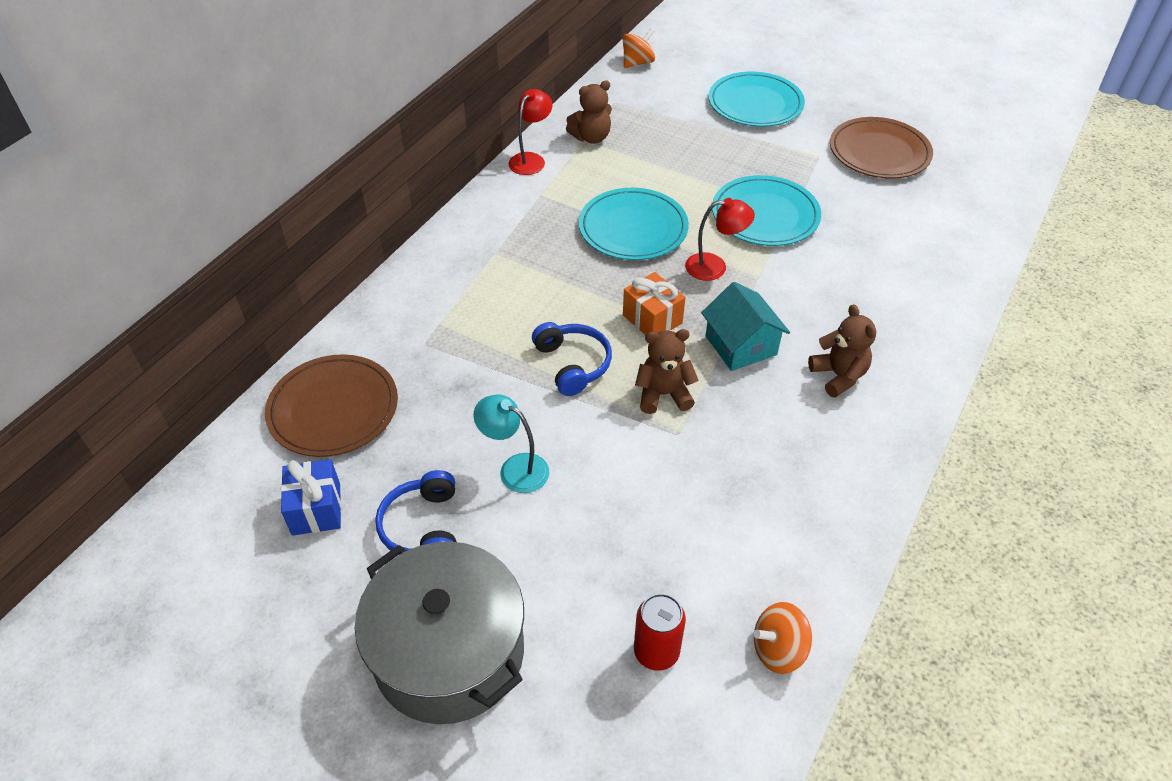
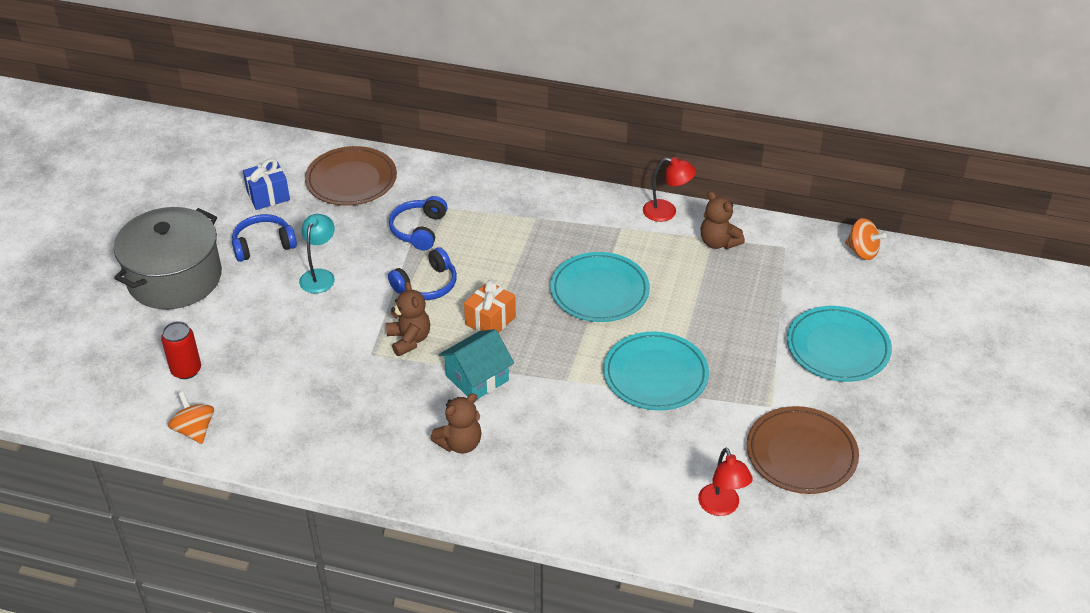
camera: 75 degrees right, 5 degrees down
red lamp [685,198,755,281] -> red lamp moved to [698,447,753,516]
none -> blue headphones [389,196,448,250]

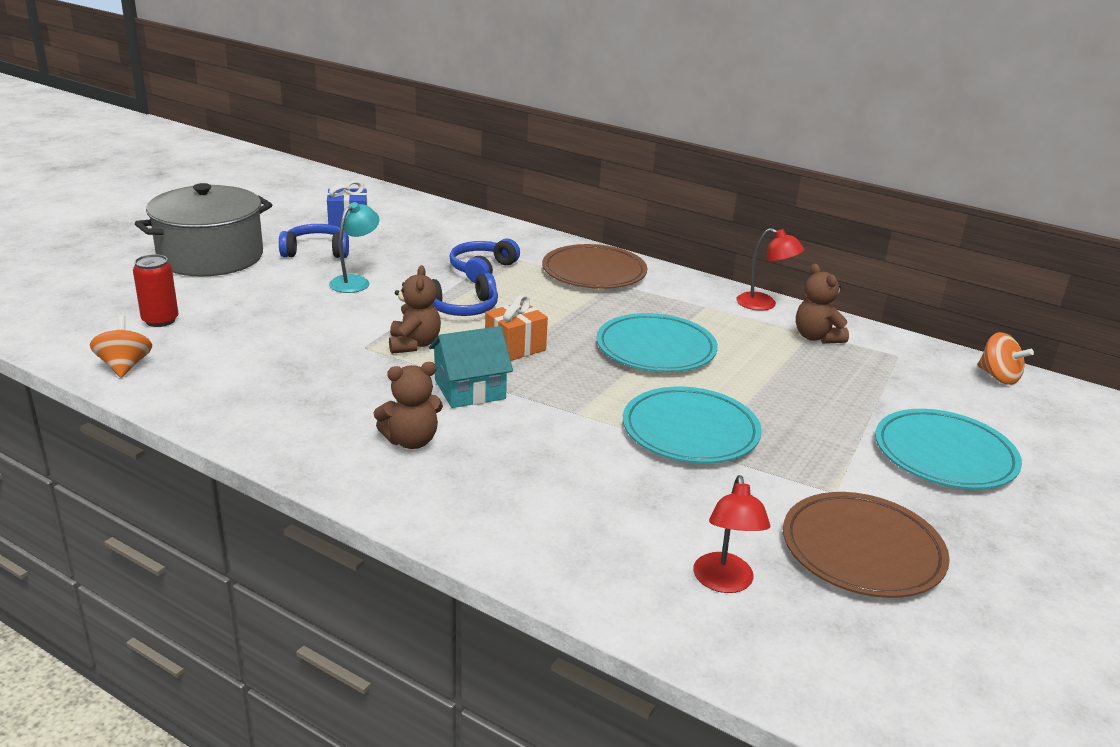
camera: 15 degrees right, 15 degrees down
brown plate [305,146,397,206] -> brown plate moved to [542,244,647,289]

